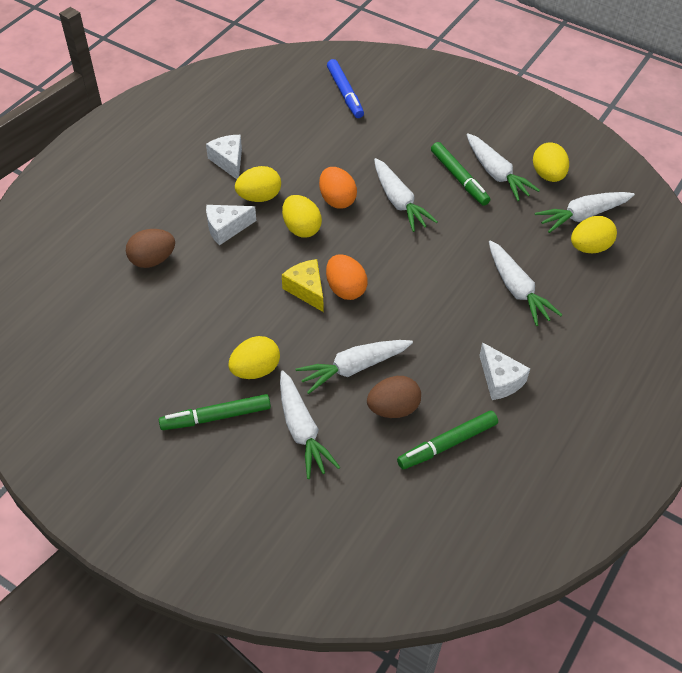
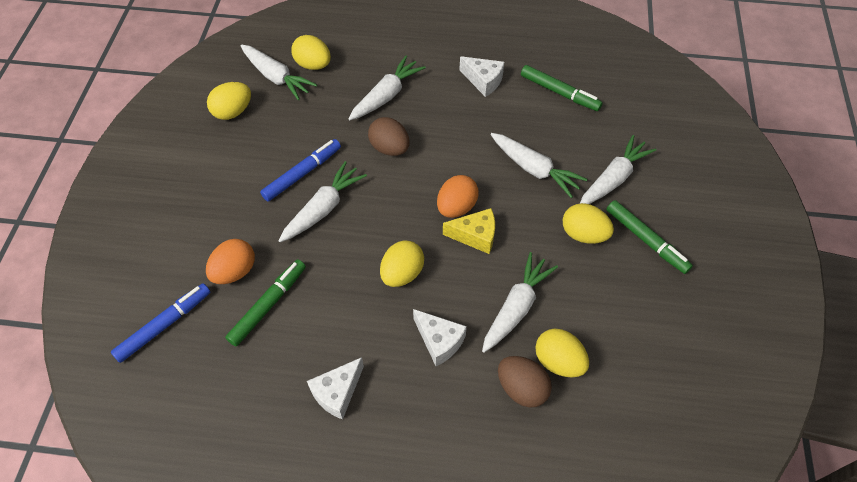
camera: 115 degrees left, 5 degrees up
yellow egg [235,166,281,202] -> yellow egg moved to [535,328,589,377]
yellow cheese [282,259,323,312] -> yellow cheese turned 120 degrees counterclockwise [443,208,495,254]
orange egg [319,167,357,209] -> orange egg moved to [206,239,255,284]
brown egg [367,376,421,418] -> brown egg moved to [368,117,410,156]
green marker [431,142,490,206] -> green marker moved to [225,259,306,346]
white carrot [467,133,540,201] -> white carrot moved to [482,252,558,353]
white cheese [479,342,530,400] -> white cheese turned 90 degrees clockwise [459,56,504,97]
none -> blue marker [260,139,341,202]

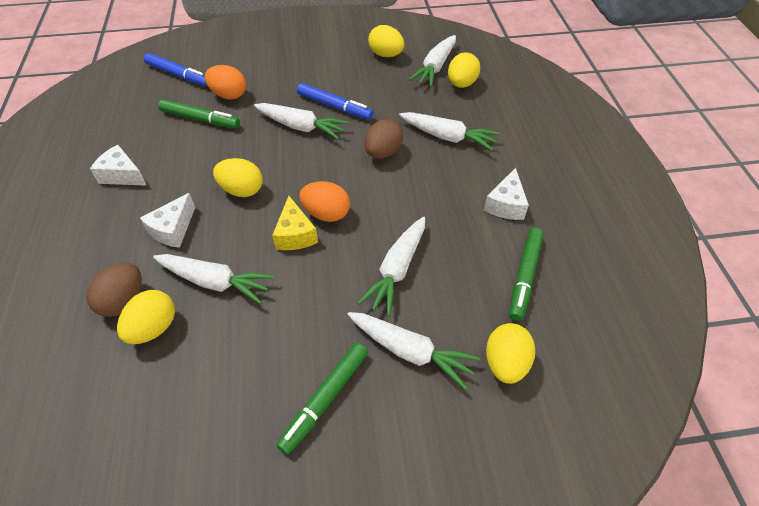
camera: 75 degrees right, 5 degrees down
yellow egg [563,203,614,244] -> yellow egg moved to [486,323,535,384]

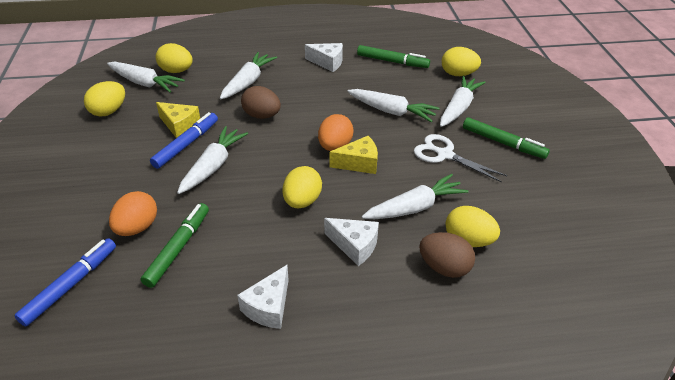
camera: 90 degrees left, 10 degrees down
white carrot [153,254,274,304] -> white carrot turned 45 degrees clockwise [362,174,469,219]
none -> yellow cheese [156,102,200,138]
none -> white scissors [414,134,507,183]

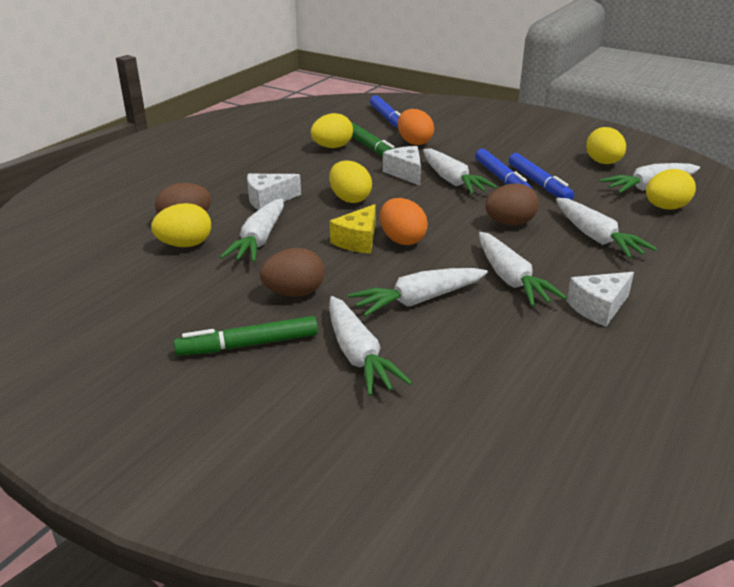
camera: 130 degrees right, 10 degrees down
yellow cheese [156,102,200,138] -> blue marker [509,153,574,200]
white cheese [237,265,289,329] -> white cheese moved to [383,146,421,186]
green marker [357,45,430,68] -> none
white scissors [414,134,507,183] -> brown egg [260,248,325,297]
yellow egg [442,47,481,76] -> yellow egg moved to [311,113,353,148]
none -> white carrot [479,232,567,307]

